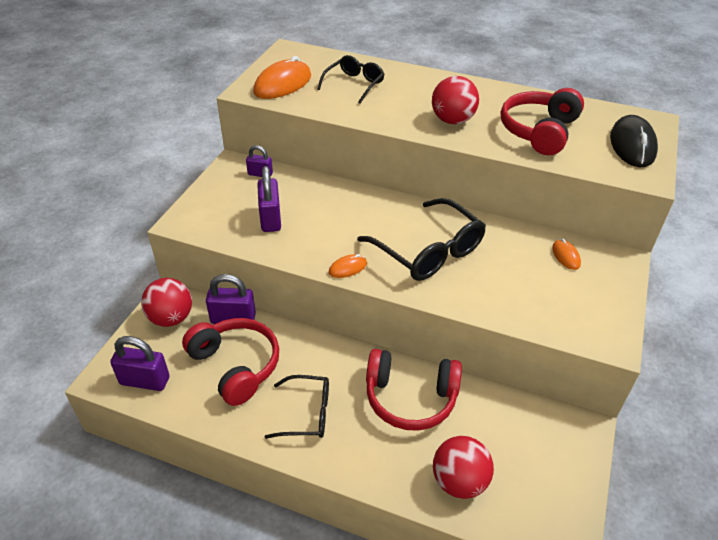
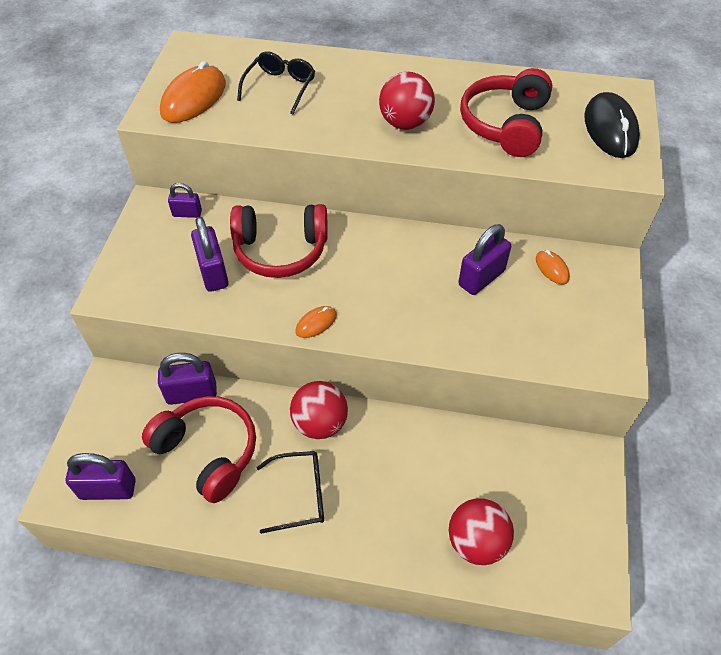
camera: 10 degrees left, 10 degrees up
red ball [141,278,192,327] -> red ball moved to [290,381,348,439]
black glasses [357,198,486,281] -> none
red headphones [366,349,462,431] -> red headphones moved to [230,204,328,278]
none -> purple padlock [458,224,511,295]

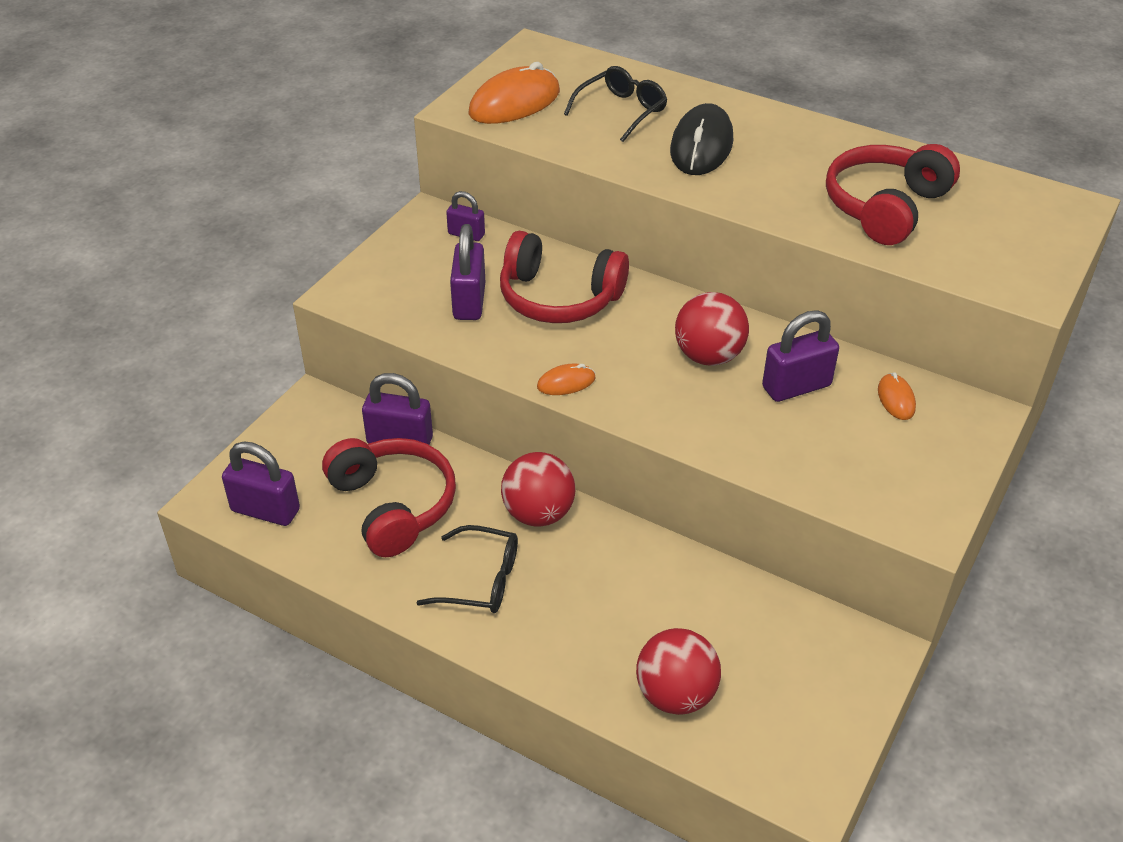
camera: 20 degrees right, 10 degrees down
red ball [379,72,435,130] -> red ball moved to [675,292,749,366]
black mouse [584,92,640,158] -> black mouse moved to [670,103,733,175]

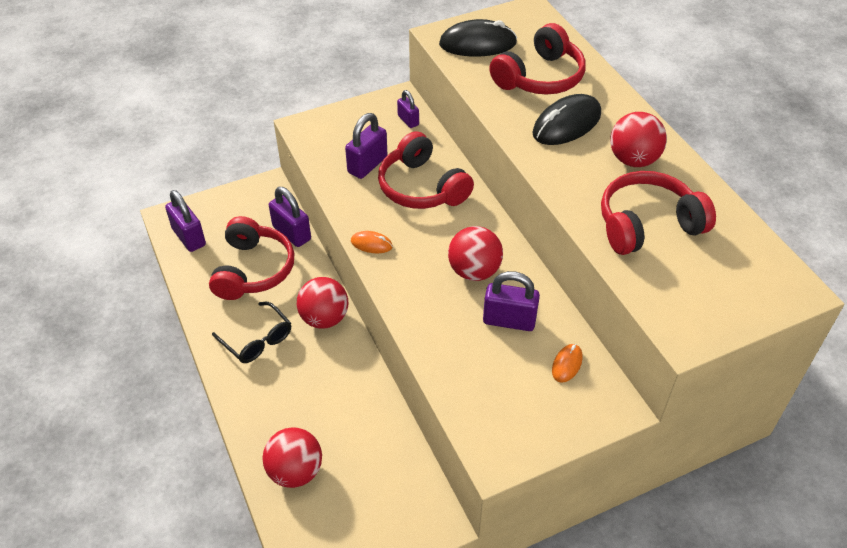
camera: 35 degrees right, 5 degrees up
orange mouse [469,62,560,124] -> black mouse [439,19,517,56]
black glasses [564,66,667,142] -> red headphones [489,23,586,95]
none -> red ball [610,112,667,167]

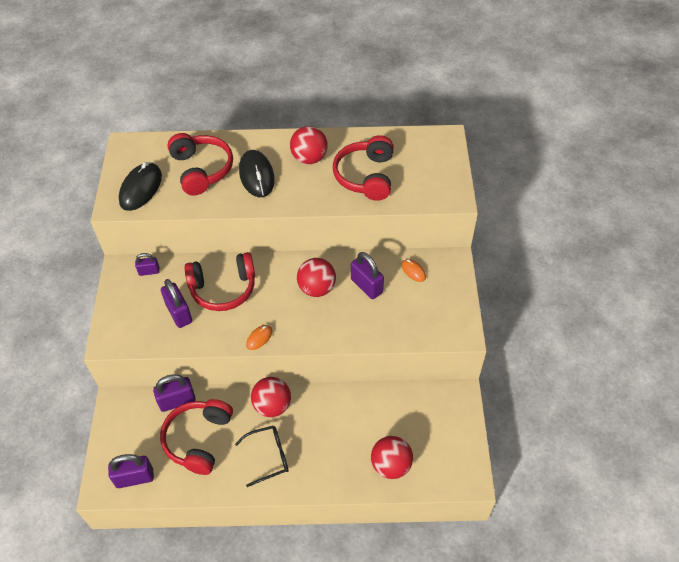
camera: 65 degrees left, 5 degrees up
red headphones [209,216,295,300] -> red headphones turned 105 degrees counterclockwise [160,399,233,475]
purple padlock [483,271,540,331] -> purple padlock turned 75 degrees counterclockwise [351,252,384,299]

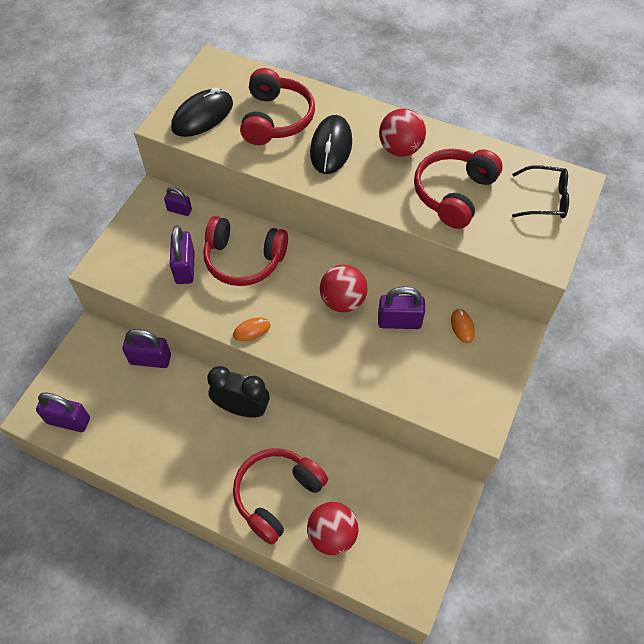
camera: 25 degrees right, 5 degrees up
red headphones [160,399,233,475] -> red headphones moved to [233,448,328,545]
black glasses [235,426,289,487] -> black glasses moved to [512,165,569,219]
red ball [251,377,291,417] -> black clock [207,366,270,418]
purple padlock [351,252,384,299] -> purple padlock turned 75 degrees counterclockwise [378,286,425,329]

